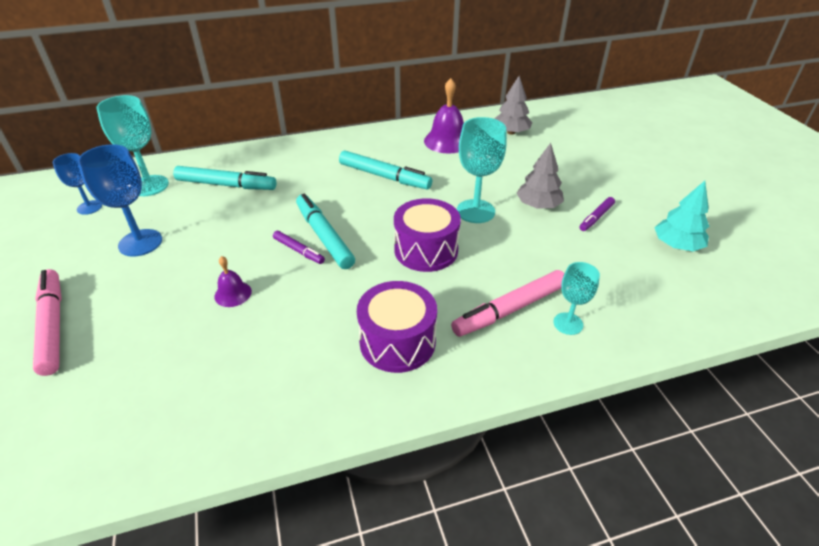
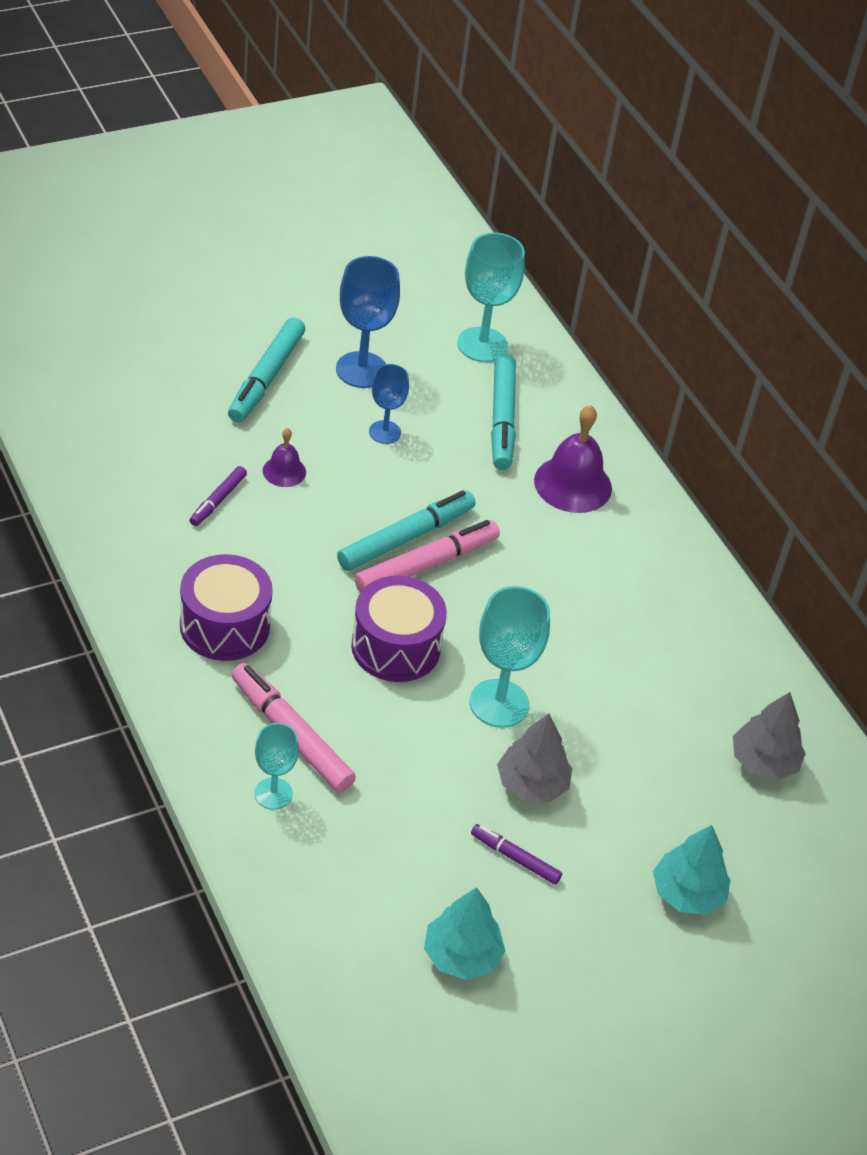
camera: 75 degrees right, 5 degrees up
pink marker [33,269,62,376] -> pink marker moved to [354,520,500,593]
blue goblet [53,153,102,215] -> blue goblet moved to [369,364,409,444]
purple marker [273,231,325,264] -> purple marker moved to [189,466,247,526]
turquoise marker [339,150,432,190] -> turquoise marker moved to [228,317,305,423]
purple bell [424,78,464,154] -> purple bell moved to [534,405,612,513]
none -> turquoise tree [653,825,731,915]

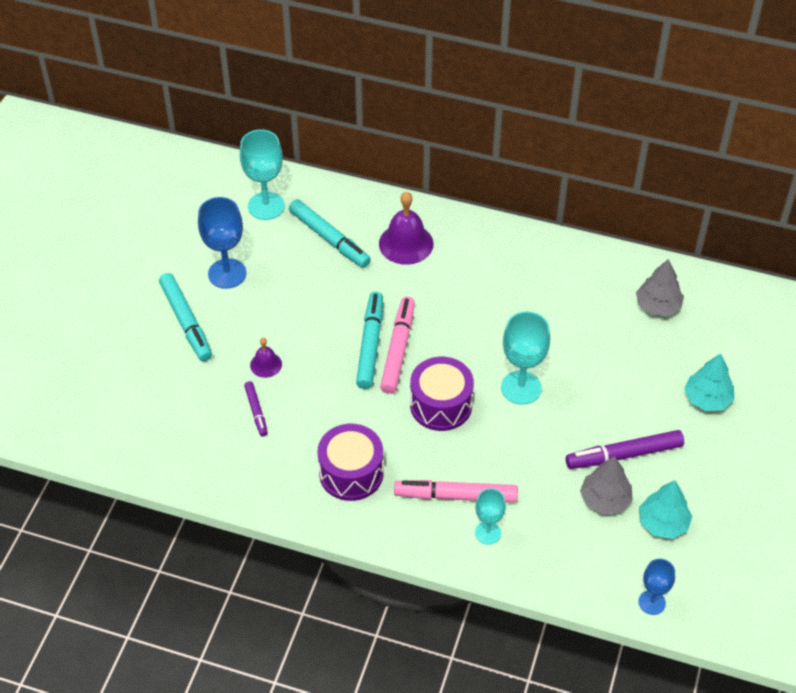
camera: 40 degrees left, 5 degrees up
blue goblet [369,364,409,444] -> blue goblet moved to [638,559,675,615]
purple marker [471,824,562,885] -> purple marker [566,430,684,469], size x1.82
grey tree [497,713,572,802] -> grey tree moved to [580,456,633,515]

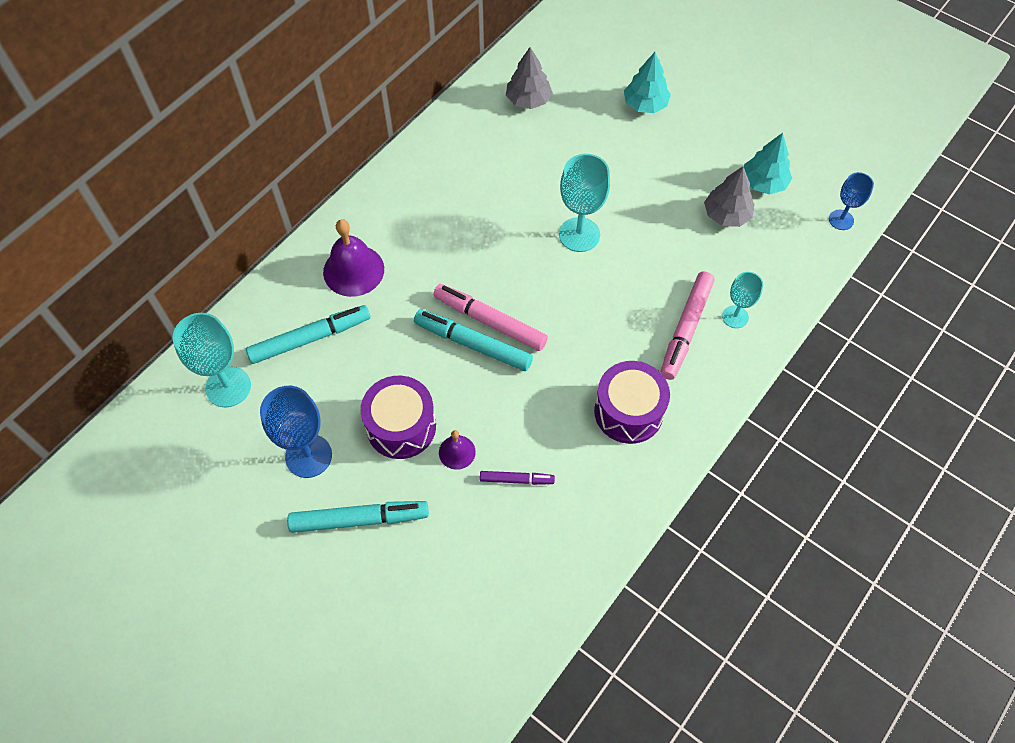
camera: 70 degrees left, 10 degrees up
purple drum [410,357,474,431] -> purple drum moved to [361,376,436,459]
purple marker [566,430,684,469] -> none

